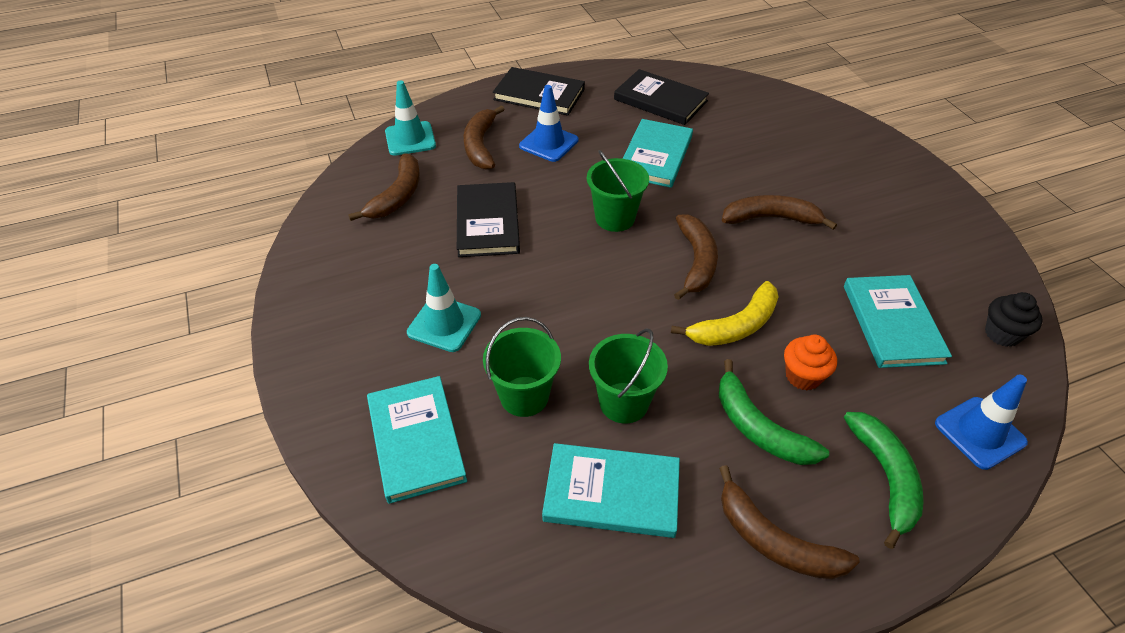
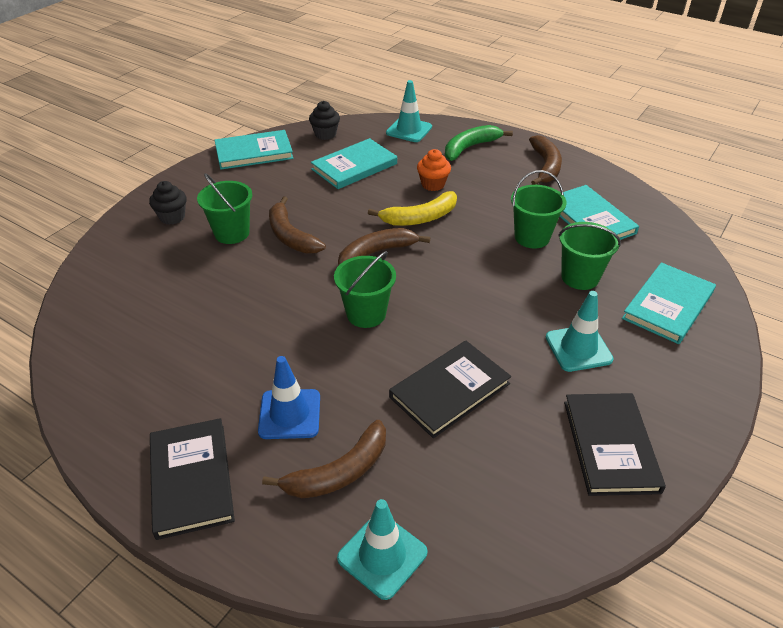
camera: 125 degrees left, 5 degrees down
brown banana [348,154,420,221] -> none
black book [614,69,709,125] -> black book moved to [564,393,666,496]
turquoise book [623,119,693,188] -> turquoise book moved to [215,130,293,170]
yellow banana [671,281,778,346] -> yellow banana turned 135 degrees clockwise [368,191,457,226]
green banana [719,359,829,465] -> none
blue traffic cone [935,374,1028,470] -> turquoise traffic cone [386,80,432,142]
none -> black cupcake [149,181,187,225]
none -> green bucket [197,173,252,244]

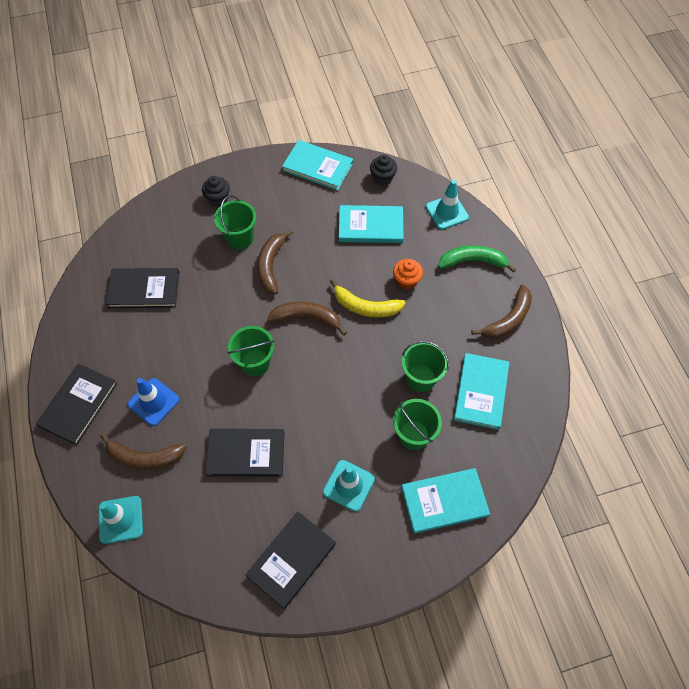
camera: 40 degrees right, 20 degrees up
none -> black book [106,268,180,308]

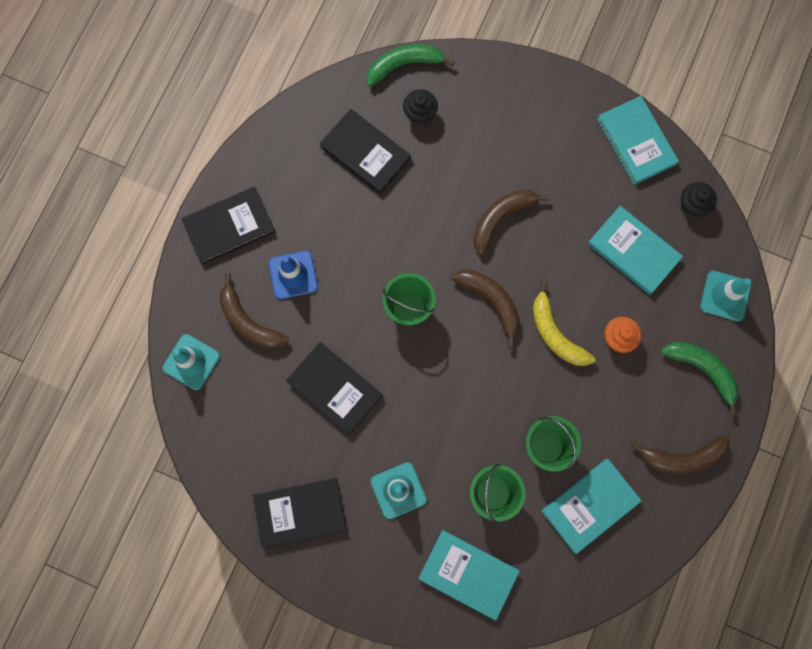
camera: 40 degrees right, 15 degrees up
black cupcake [202,176,230,207] -> black cupcake moved to [403,89,438,125]
green bucket [214,195,256,249] -> none
none -> green banana [367,44,455,87]

